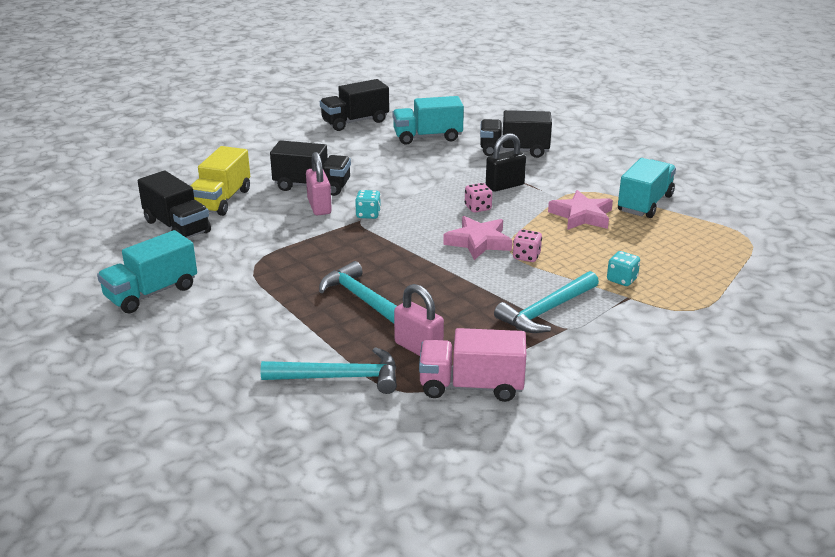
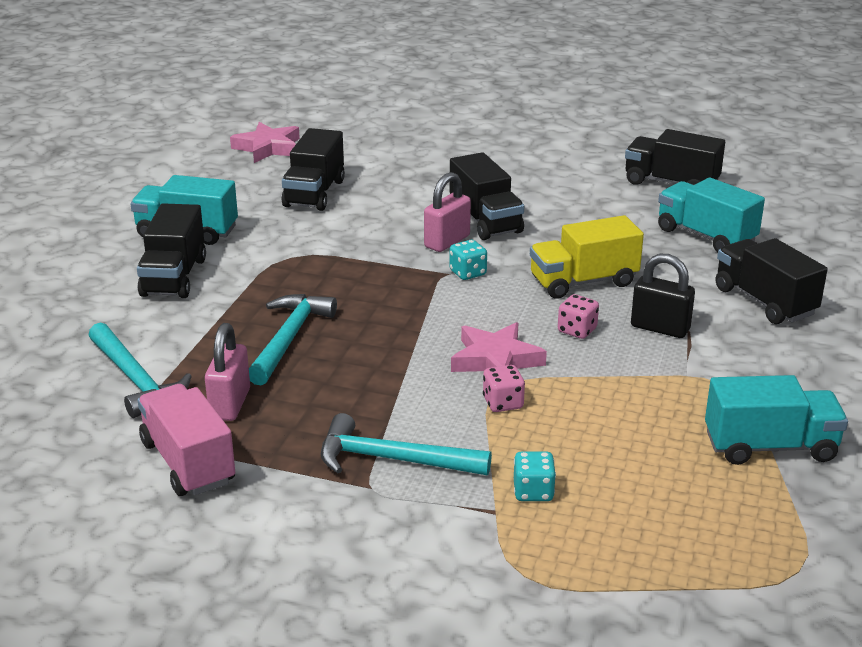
camera: 55 degrees right, 0 degrees up
yellow truck [190,146,250,216] -> yellow truck moved to [530,215,644,299]
pink star [548,190,613,230] -> pink star moved to [230,122,300,163]
none -> black truck [137,203,206,298]

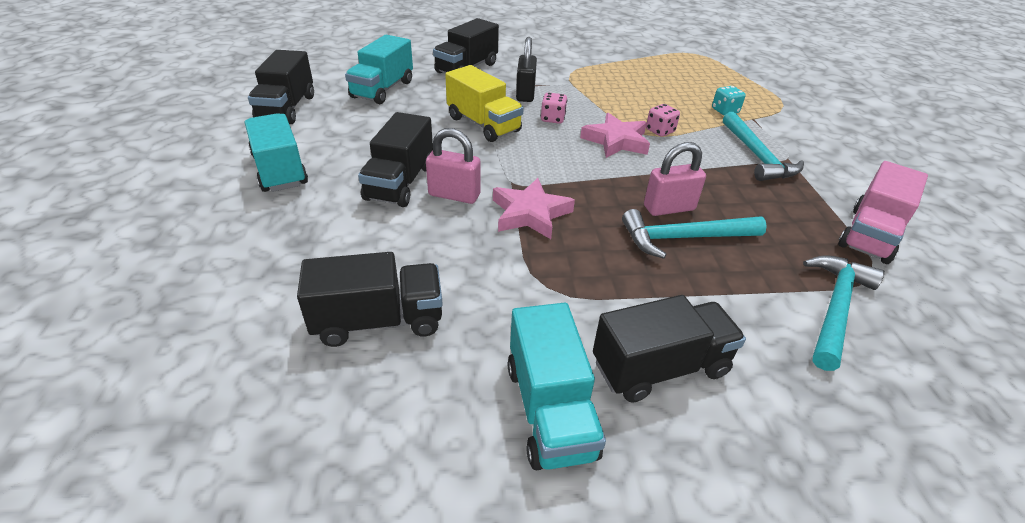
camera: 115 degrees left, 10 degrees up
pink padlock [205,323,250,421] -> pink padlock moved to [644,142,706,216]
pink star [230,122,300,163] -> pink star moved to [493,178,575,239]
turquoise dice [449,240,487,280] -> none
black truck [450,152,524,240] -> black truck turned 150 degrees clockwise [358,112,433,207]
turquoise truck [705,375,848,465] -> turquoise truck moved to [245,113,308,192]

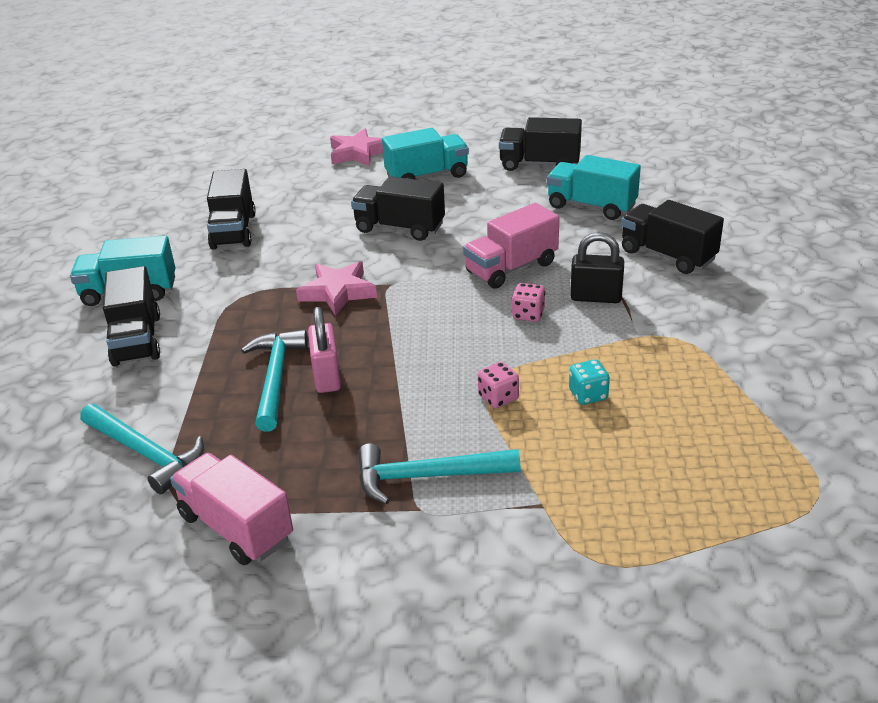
camera: 100 degrees right, 5 degrees down
pink padlock [426,128,481,204] -> none
yellow truck [445,65,524,142] -> pink truck [463,203,559,289]
pink star [580,113,650,158] -> pink star moved to [330,129,383,166]
turquoise dice [712,86,746,115] -> turquoise dice moved to [569,360,610,405]

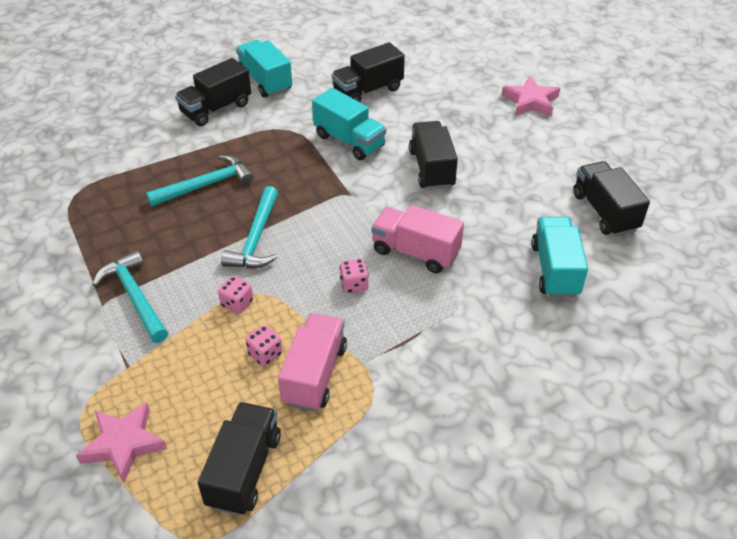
camera: 60 degrees right, 10 degrees up
turquoise hammer [80,404,204,494] -> turquoise hammer moved to [221,186,278,268]
pink truck [170,453,293,565] -> pink truck moved to [278,313,347,411]
pink star [296,261,377,316] -> pink star moved to [76,402,167,483]
pink padlock [308,307,341,393] -> none
turquoise truck [382,128,469,179] -> turquoise truck moved to [312,88,386,160]
turquoise dice [569,360,610,405] -> pink dice [245,325,282,366]
black padlock [570,232,624,303] -> none
black truck [621,200,724,274] -> black truck moved to [198,402,281,516]

